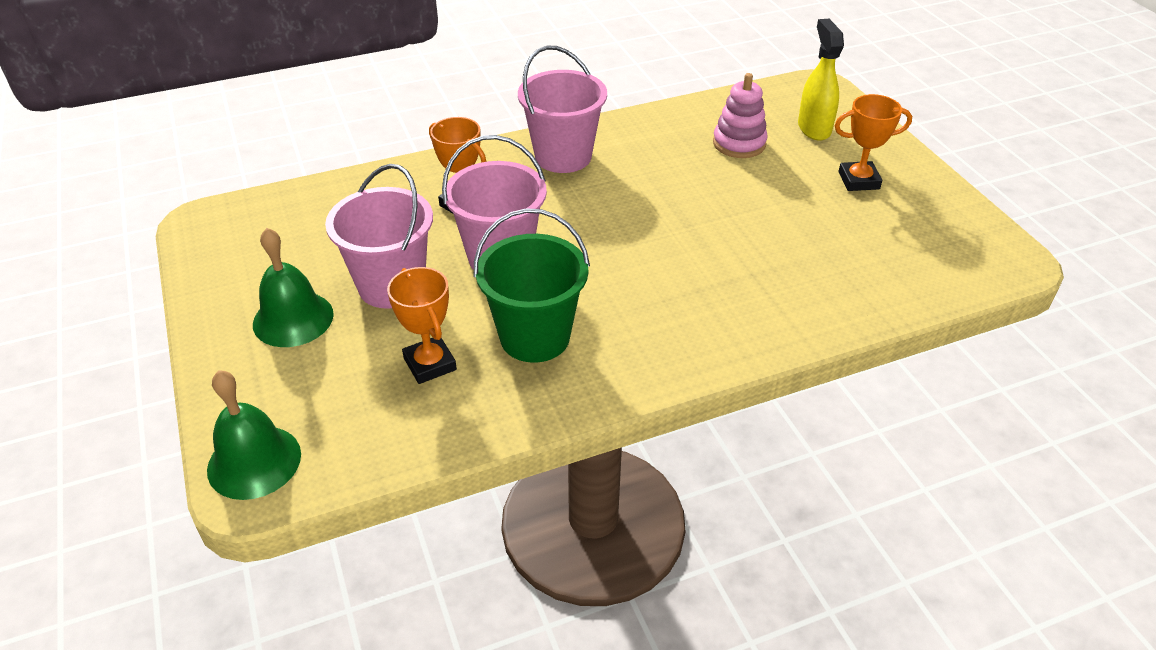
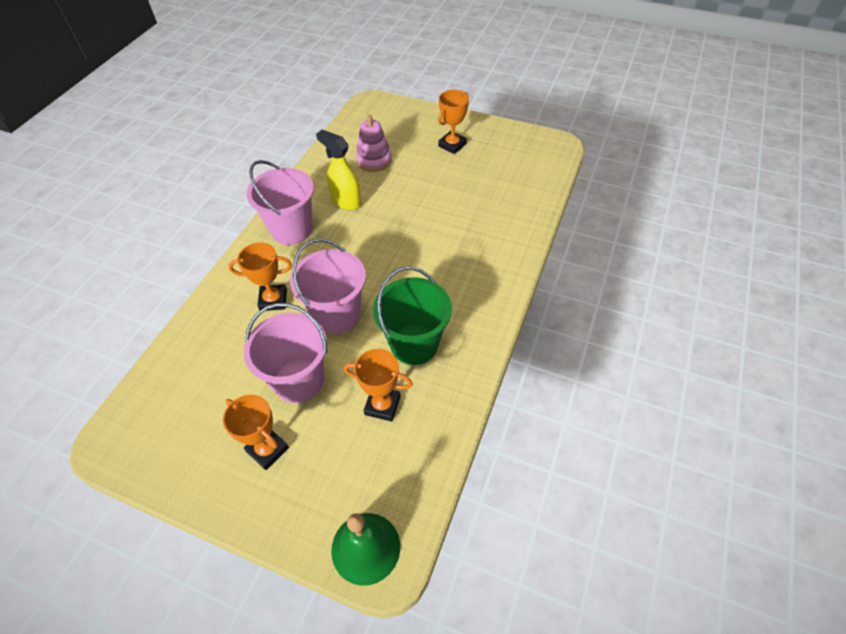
camera: 45 degrees left, 10 degrees up
green bell [253,228,334,347] -> orange trophy [223,395,289,470]
yellow spray bottle [798,19,844,141] -> yellow spray bottle moved to [316,130,361,210]

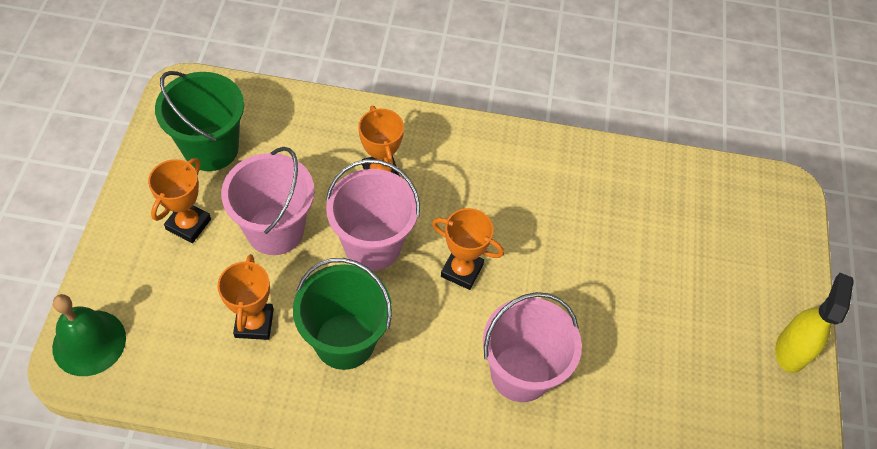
camera: 70 degrees right, 5 degrees up
pink bucket [247,160,314,245] -> pink bucket moved to [483,292,582,402]
yellow spray bottle [316,130,361,210] -> yellow spray bottle moved to [775,273,854,373]
pink stacking toy [356,115,392,172] -> none
orange trophy [438,90,469,154] -> orange trophy moved to [432,208,504,290]
none -> green bucket [155,71,244,171]

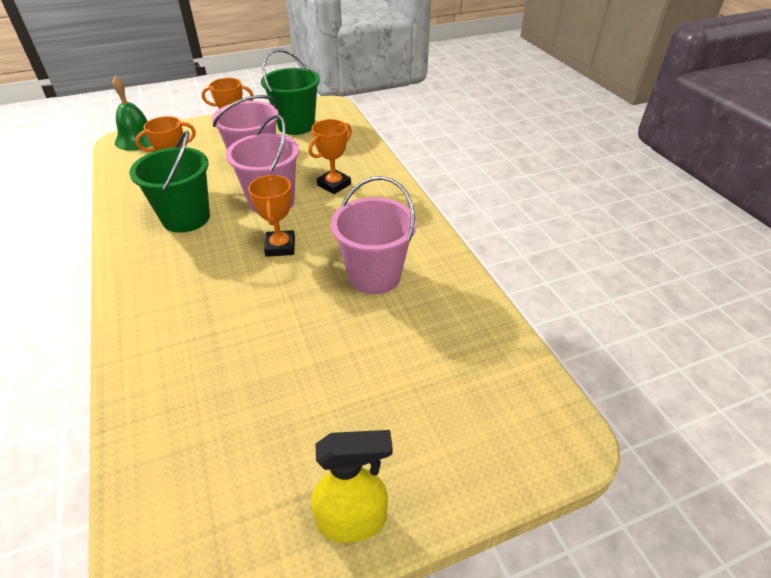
camera: 65 degrees right, 15 degrees down
pink bucket [483,292,582,402] -> pink bucket moved to [330,176,417,294]

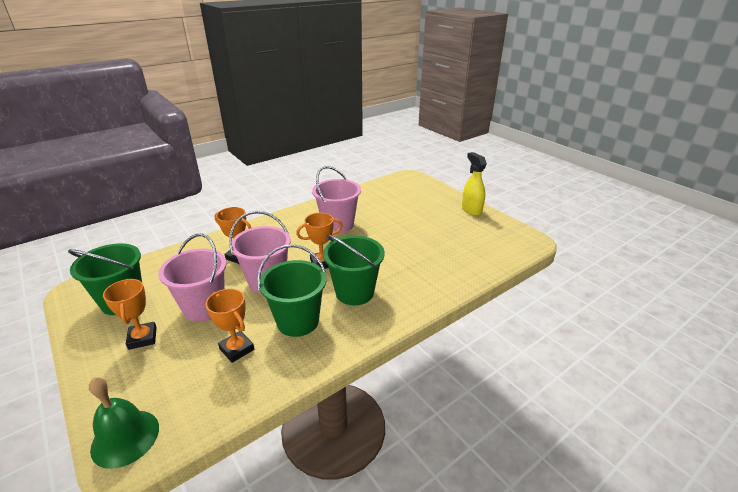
camera: 105 degrees left, 10 degrees down
none -> green bucket [323,234,385,305]

